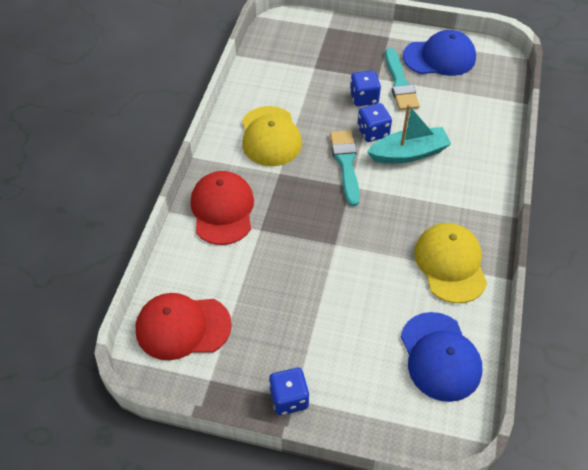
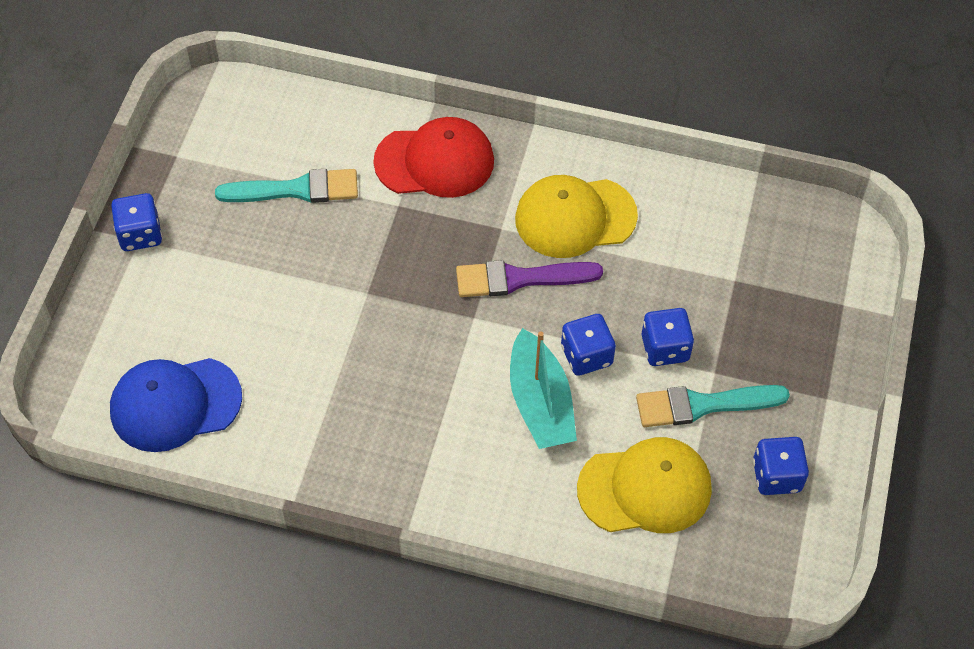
camera: 90 degrees right, 5 degrees up
red cap [135,293,232,360] -> none
turquoise brush [330,130,360,206] -> turquoise brush moved to [215,169,358,203]
blue cap [403,30,476,76] -> blue dice [753,437,809,495]
yellow cap [414,223,487,303] -> yellow cap moved to [577,437,712,533]
none -> purple brush [456,260,603,297]

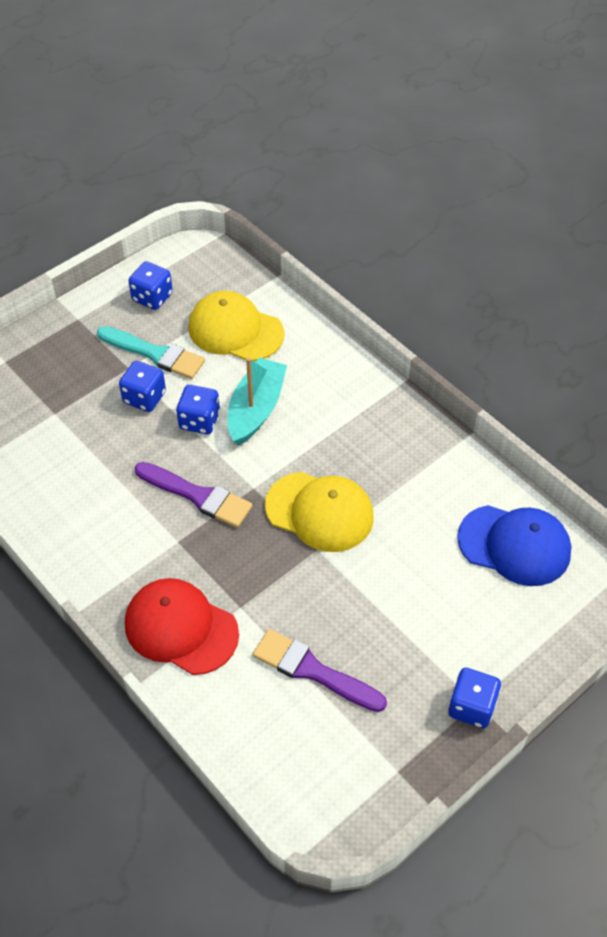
camera: 145 degrees left, 5 degrees down
turquoise brush [215,169,358,203] -> purple brush [253,629,387,712]
yellow cap [515,175,638,258] -> yellow cap moved to [265,472,374,552]

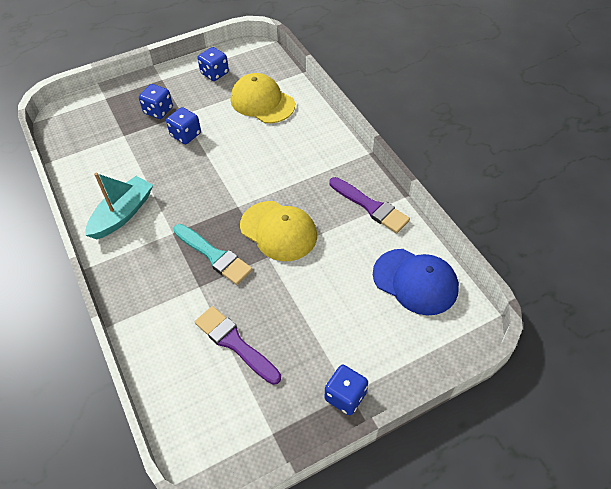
camera: 15 degrees right, 0 degrees up
turquoise brush [97,326,205,379] -> turquoise brush moved to [174,224,253,285]
red cap [125,578,239,675] -> none
purple brush [135,462,252,528] -> purple brush moved to [329,177,410,233]
blue dice [176,385,220,434] -> blue dice moved to [139,84,173,119]
turquoise boat [228,358,287,446] -> turquoise boat moved to [85,173,153,239]

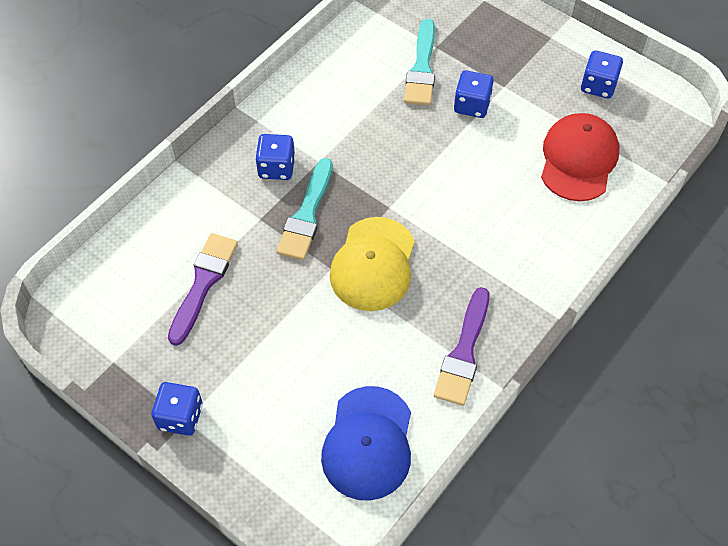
camera: 65 degrees right, 5 degrees up
turquoise boat [85,173,153,239] -> none
blue dice [139,84,173,119] -> blue dice moved to [255,134,295,180]
yellow cap [231,73,295,123] -> red cap [541,113,619,201]
none -> turquoise brush [404,19,435,106]

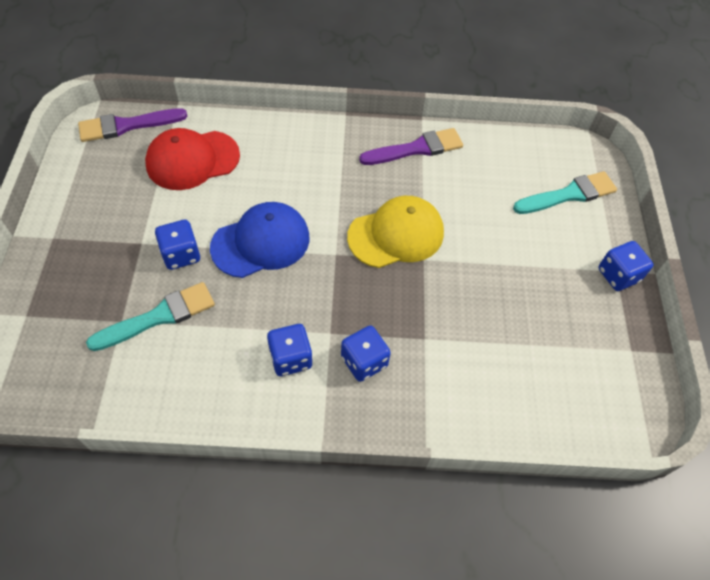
camera: 130 degrees left, 0 degrees up
purple brush [168,233,238,346] -> purple brush moved to [78,108,188,142]
turquoise brush [276,158,333,260] -> turquoise brush moved to [513,171,617,214]
blue cap [321,386,411,500] -> blue cap moved to [210,202,310,278]
blue dice [581,51,623,99] -> blue dice moved to [267,324,313,376]

